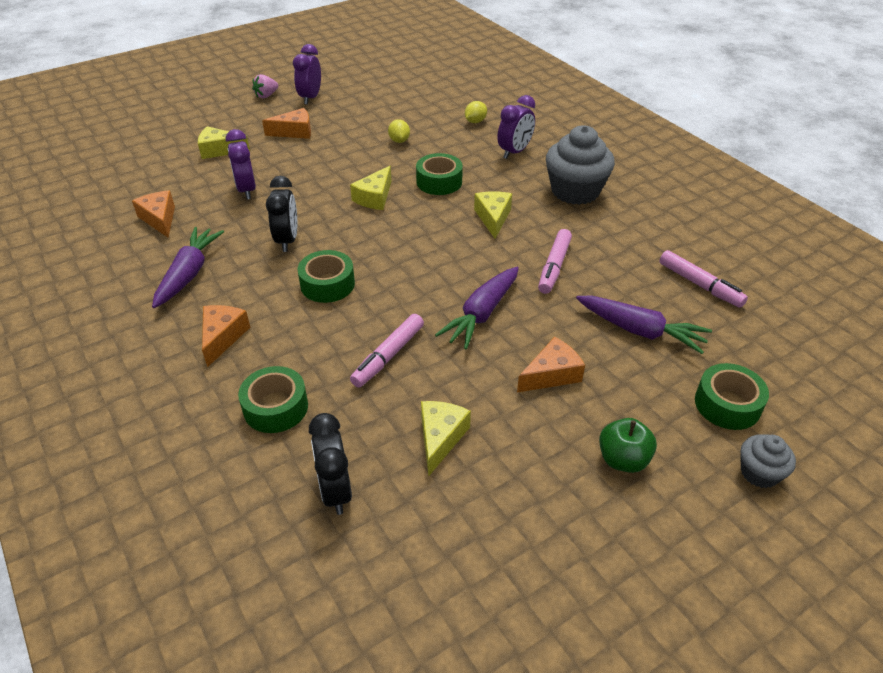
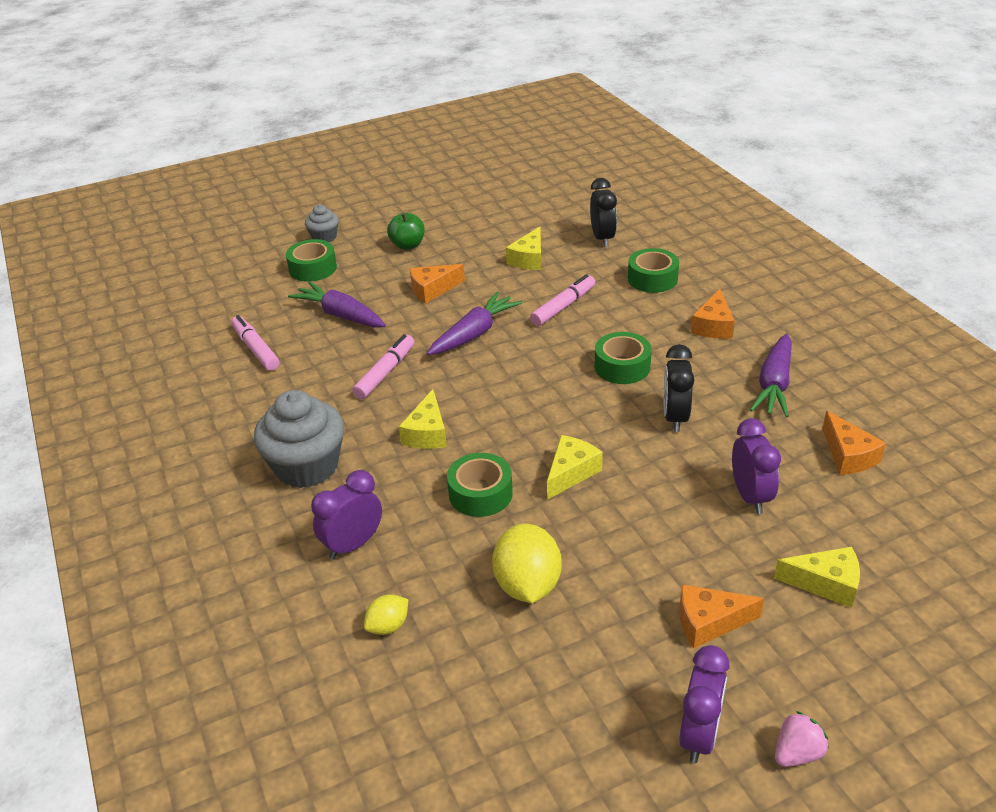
camera: 170 degrees left, 5 degrees down
yellow lemon [388,119,410,143] -> yellow lemon [492,523,562,603], size x1.89

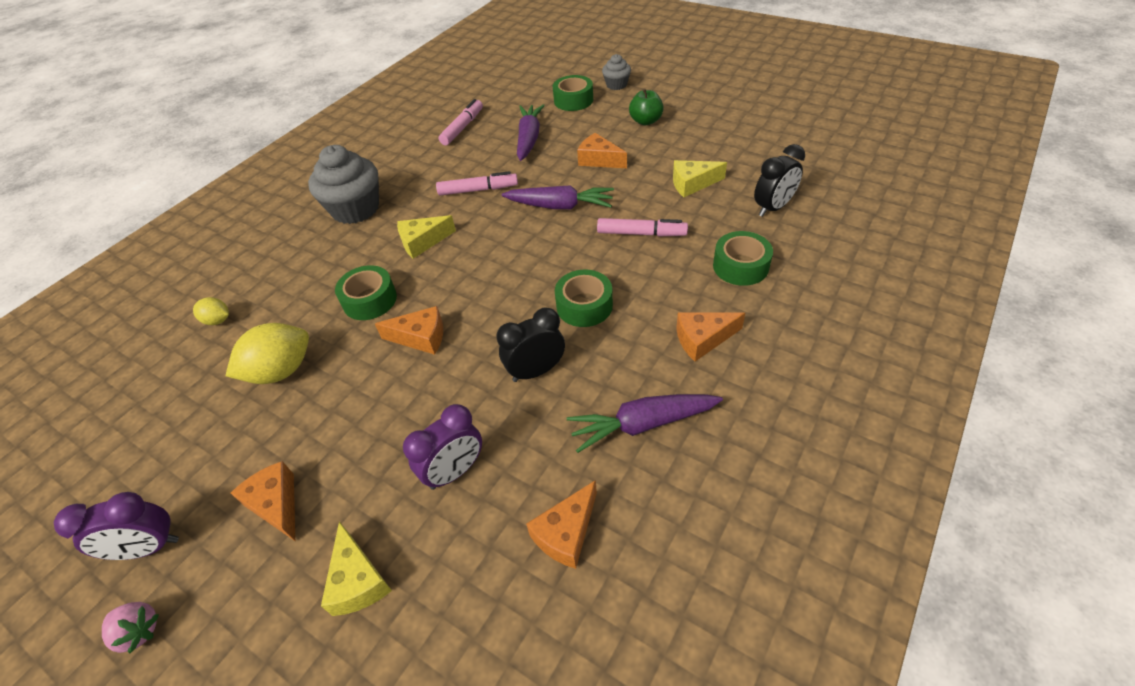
camera: 60 degrees right, 10 degrees up
purple clock [311,470,382,560] -> none
yellow cheese [547,435,603,500] -> orange cheese [375,306,443,355]

